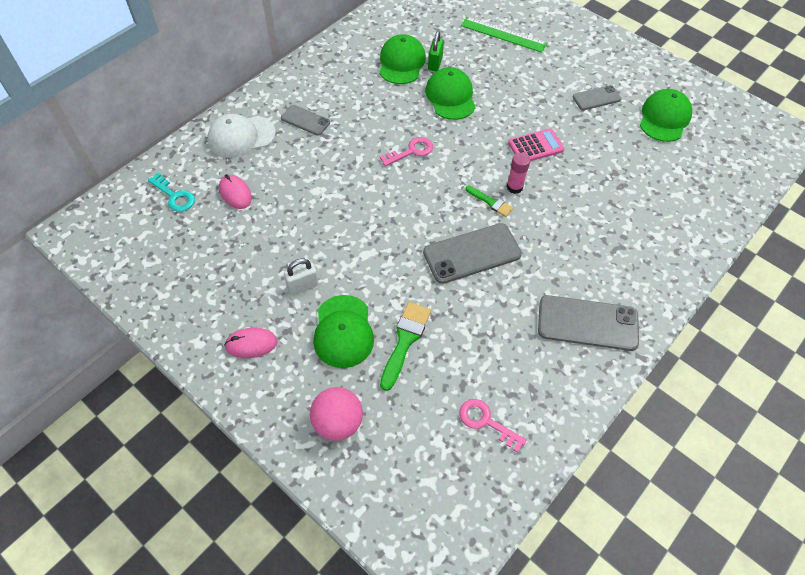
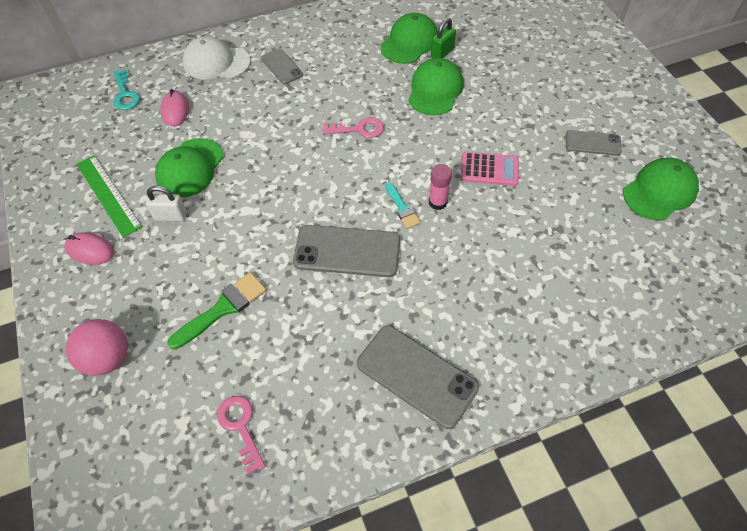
camera: 30 degrees right, 0 degrees up
green cap [313,295,374,368] -> green cap moved to [155,138,223,198]
green ruler [461,17,547,53] -> green ruler moved to [76,155,142,238]
green brush [465,186,513,217] -> turquoise brush [385,182,421,229]

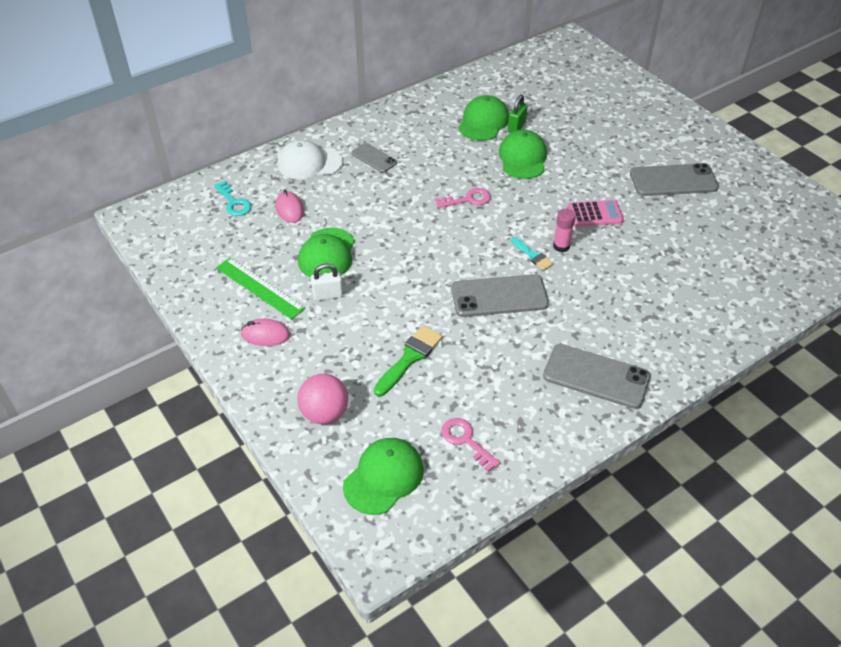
camera: 15 degrees left, 10 degrees down
grey phone [566,130,622,156] -> grey phone [630,163,719,196], size x1.73
green cap [623,158,699,220] -> green cap moved to [343,438,424,515]

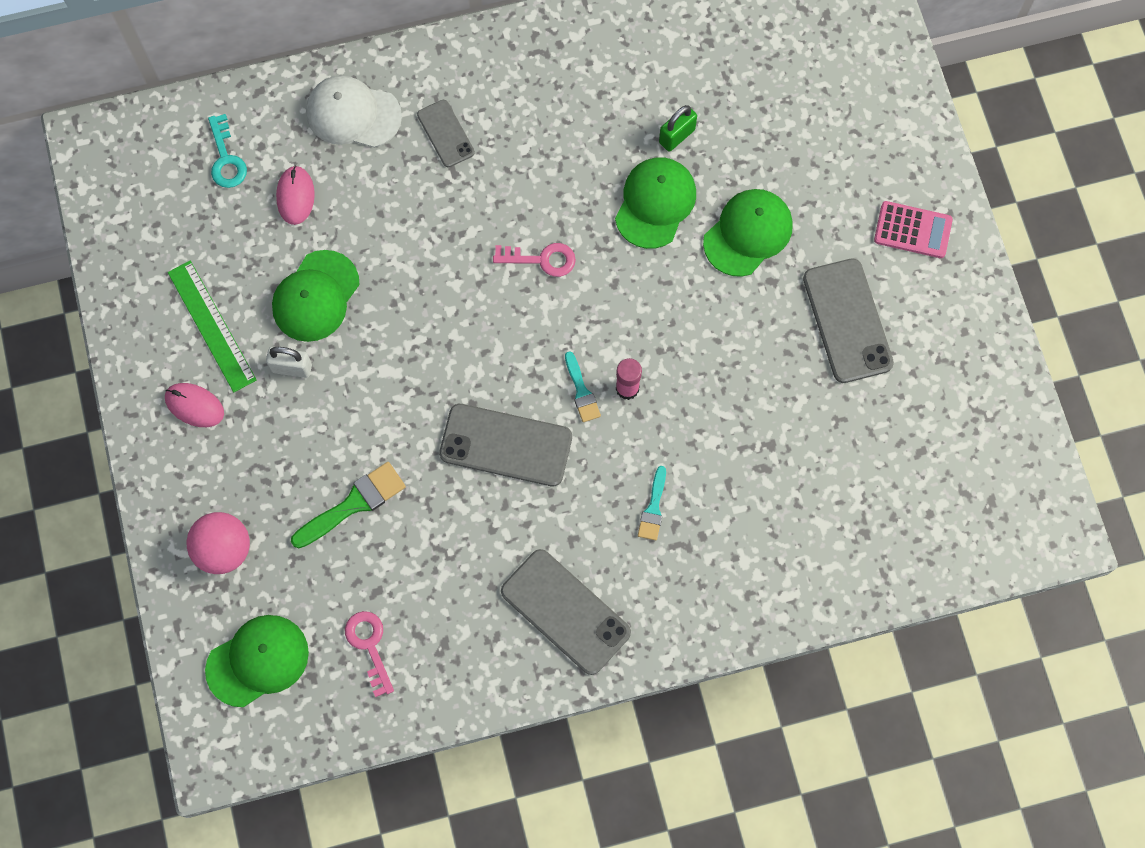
camera: 20 degrees right, 25 degrees up
green cap [458,95,509,141] -> green cap moved to [703,189,793,277]
pink calculator [568,200,624,227] -> pink calculator moved to [874,201,953,258]
grey phone [630,163,719,196] -> grey phone turned 60 degrees clockwise [803,258,894,383]
none -> turquoise brush [638,466,666,541]

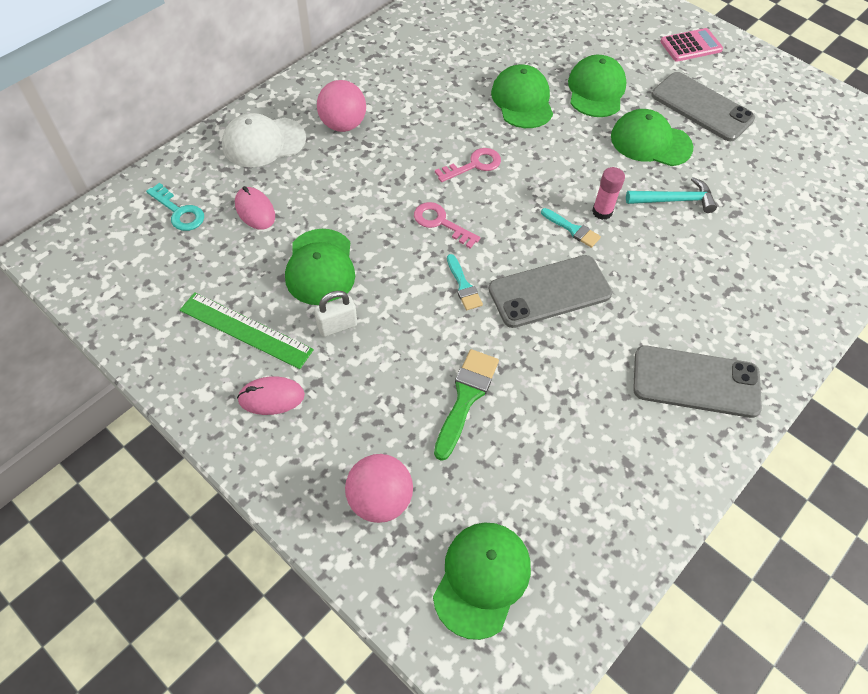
camera: 35 degrees left, 15 degrees down
pink key [345,611,394,697] -> pink key moved to [414,202,480,249]
grey phone [417,100,475,167] -> pink ball [317,80,366,132]
turquoise brush [638,466,666,541] -> turquoise brush moved to [447,254,483,310]
green padlock [659,105,697,152] -> none
none -> green cap [611,109,694,166]
none -> turquoise hammer [626,177,717,213]

